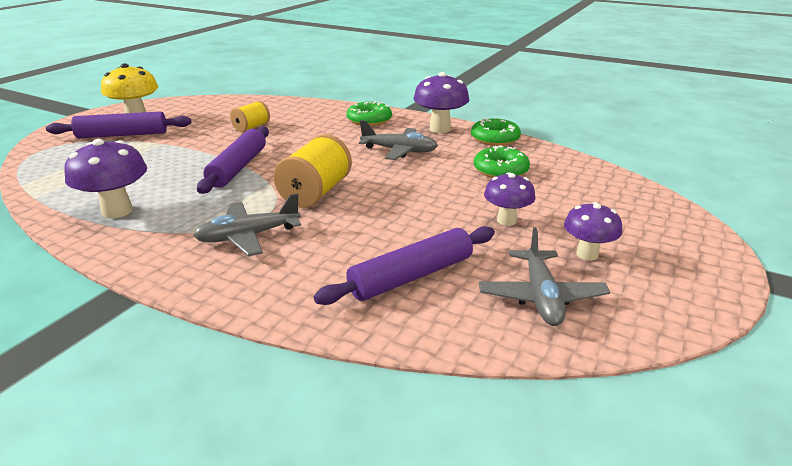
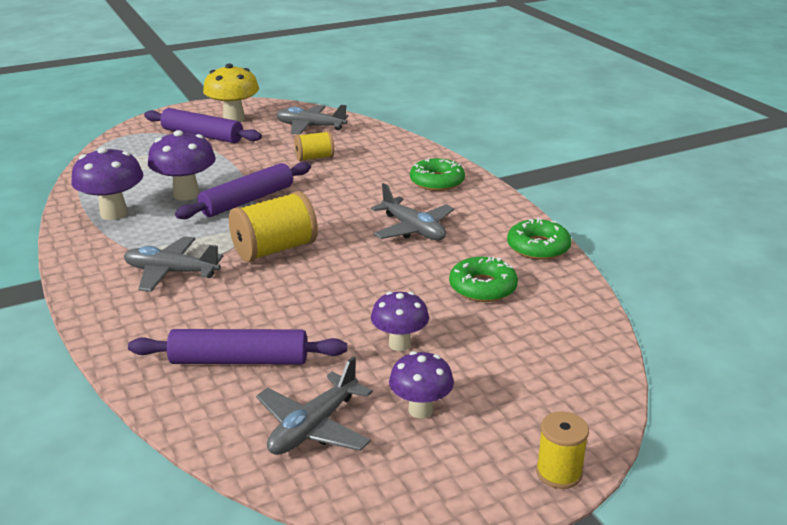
camera: 35 degrees right, 0 degrees up
purple mushroom [414,72,469,133] -> purple mushroom moved to [148,130,216,201]
none -> grey plane [276,105,348,135]
none -> yellow spool [536,411,589,489]

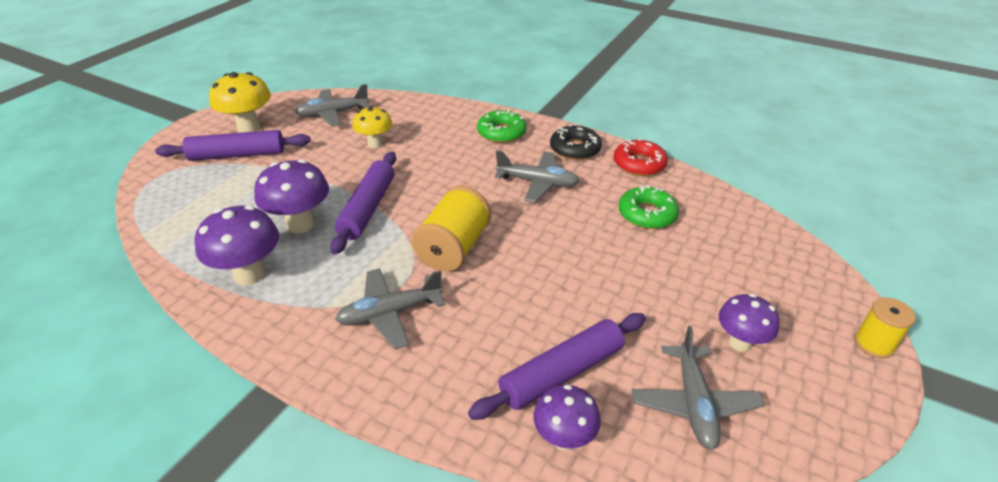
camera: 35 degrees left, 10 degrees up
yellow spool [294,131,334,161] -> yellow mushroom [352,106,392,148]
purple mushroom [371,291,429,351] -> purple mushroom moved to [533,384,601,451]
green donut [507,218,572,260] -> red donut [614,139,668,176]
none -> black donut [550,124,602,160]

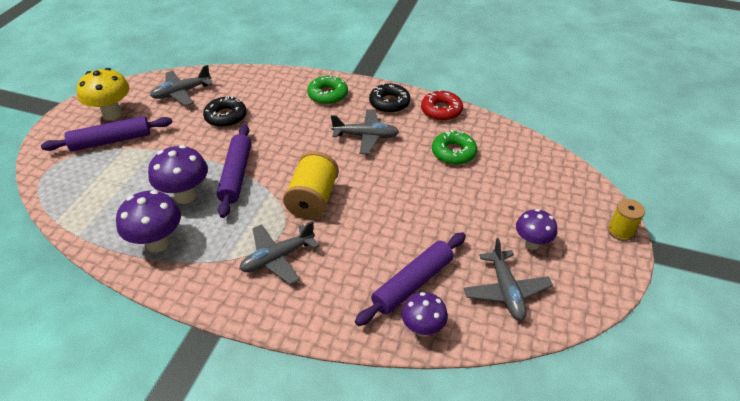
camera: 10 degrees left, 5 degrees up
yellow mushroom [352,106,392,148] -> black donut [203,96,246,127]

